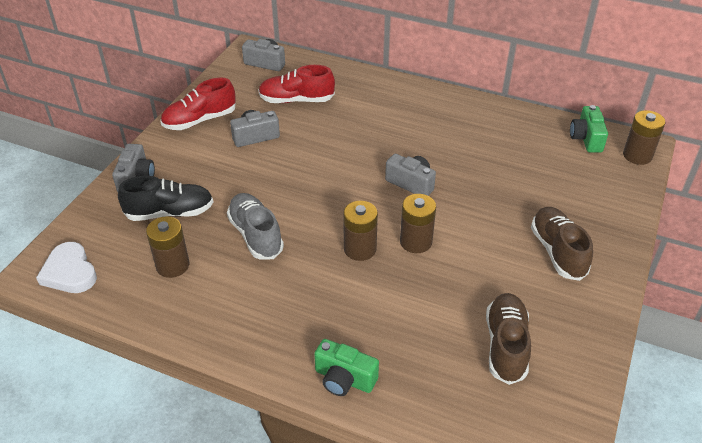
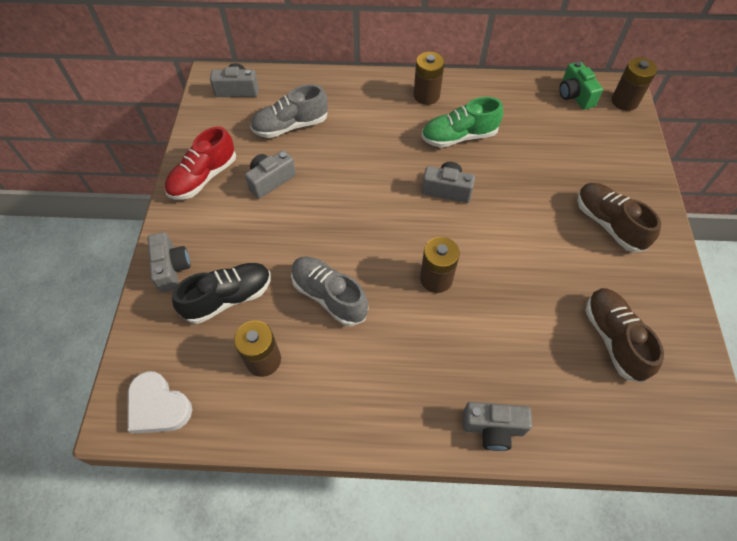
camera: 20 degrees left, 15 degrees up
red shoe [258,65,335,103] -> grey shoe [250,84,328,138]
green camera [314,339,379,396] -> grey camera [463,402,532,451]
brown battery [400,194,436,253] -> brown battery moved to [413,52,445,105]
none -> green shoe [421,97,503,148]

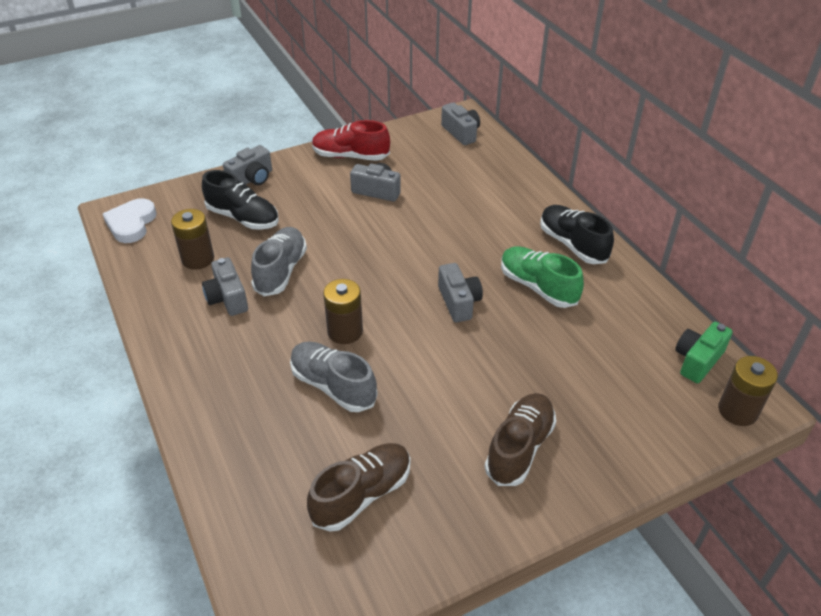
camera: 60 degrees right, 15 degrees down
grey shoe [250,84,328,138] -> grey shoe moved to [290,342,377,412]
brown battery [413,52,445,105] -> black shoe [540,205,614,264]
grey camera [463,402,532,451] -> grey camera moved to [202,257,248,316]

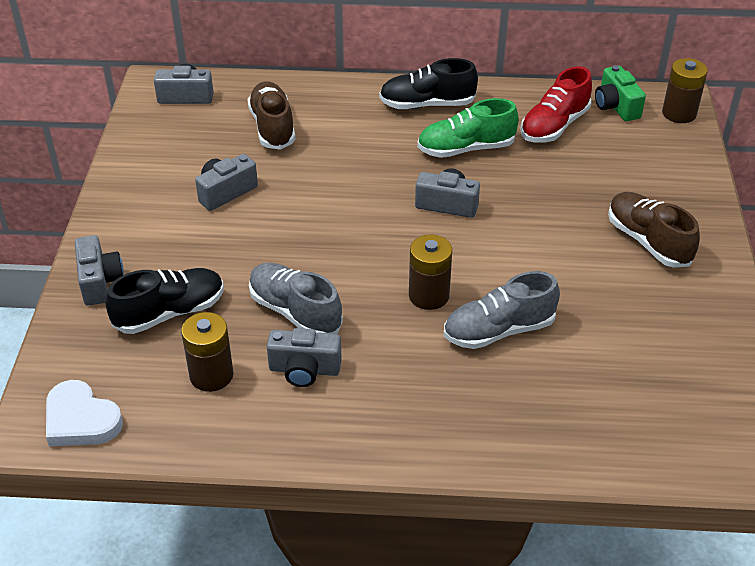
camera: 60 degrees left, 0 degrees up
brown shoe [307,443,411,532] -> brown shoe moved to [247,81,295,150]
red shoe [312,120,390,161] -> red shoe moved to [520,67,592,143]

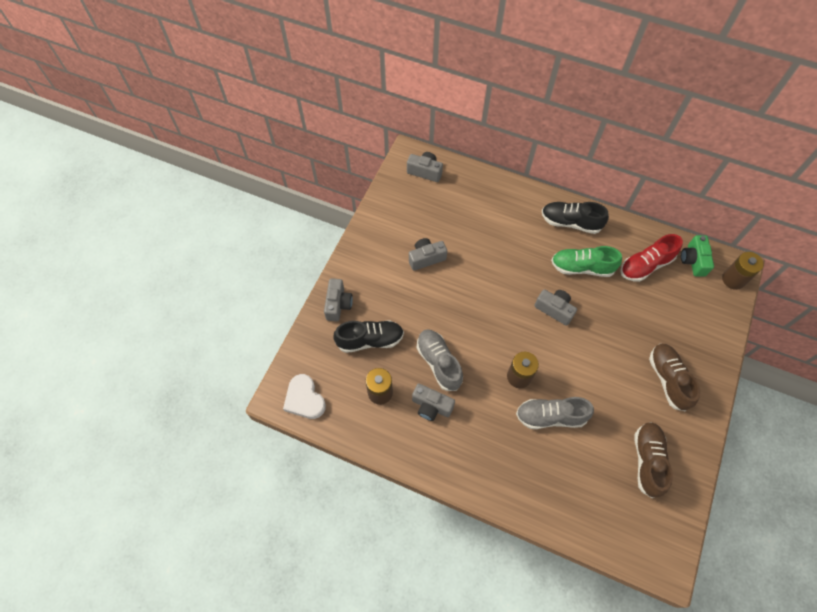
camera: 20 degrees right, 20 degrees up
brown shoe [247,81,295,150] -> brown shoe moved to [635,422,673,498]

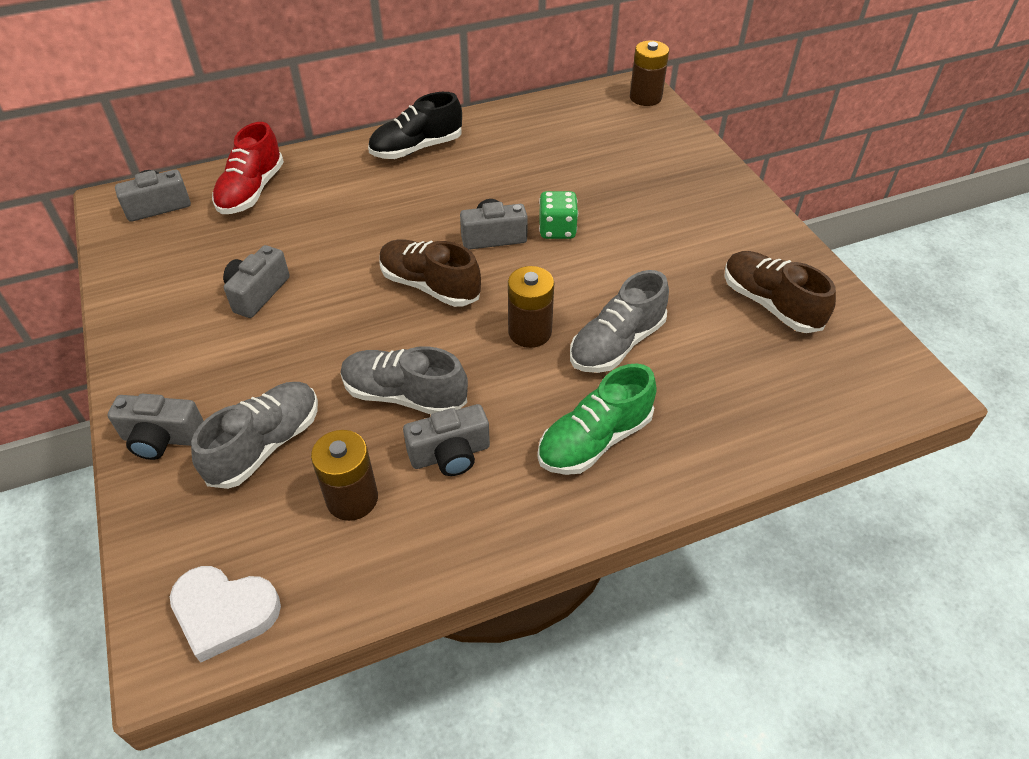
camera: 45 degrees left, 15 degrees down
grey camera [324,278,353,321] -> grey camera turned 135 degrees clockwise [108,394,204,460]
black shoe [333,320,404,353] -> grey shoe [191,382,318,489]
green shoe [551,246,622,277] -> green shoe moved to [537,363,657,475]
red shoe [620,234,683,282] -> red shoe moved to [212,122,284,214]
brown shoe [649,343,700,411] -> brown shoe moved to [380,239,481,307]
green camera [681,235,714,277] -> none
none -> green dice [539,191,578,239]

